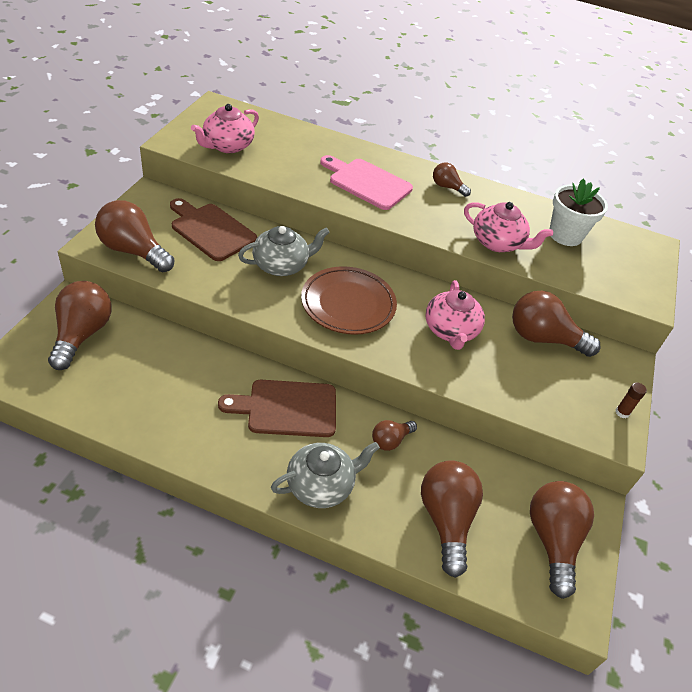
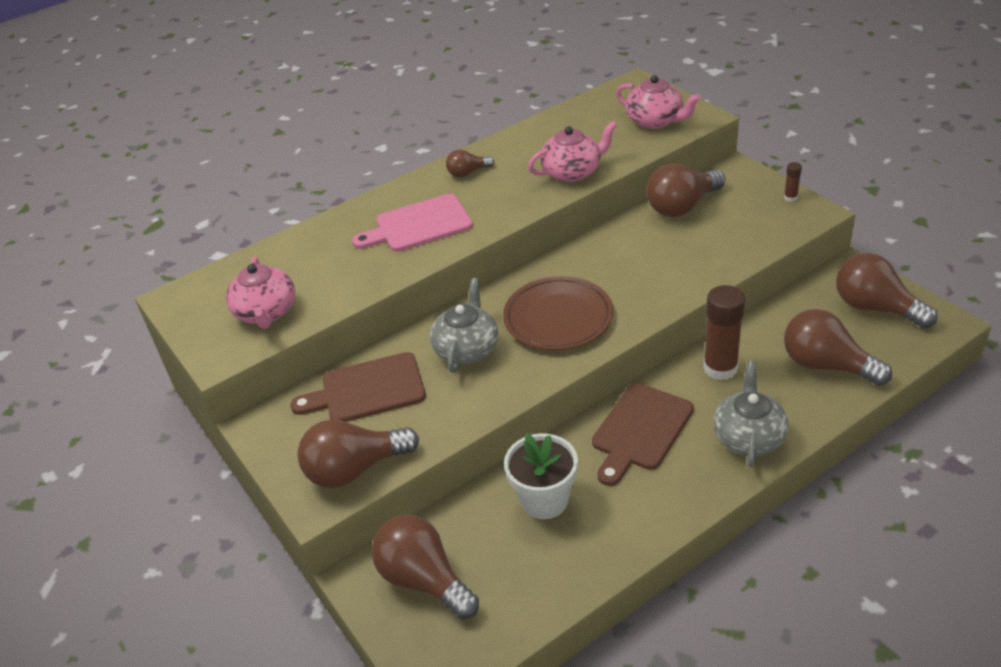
camera: 45 degrees left, 5 degrees down
brown light bulb [372,420,417,451] -> brown glue stick [703,285,745,380]
pink teapot [425,280,485,350] -> pink teapot moved to [616,75,701,129]
white flower pot [550,179,608,246] -> white flower pot moved to [504,433,578,519]

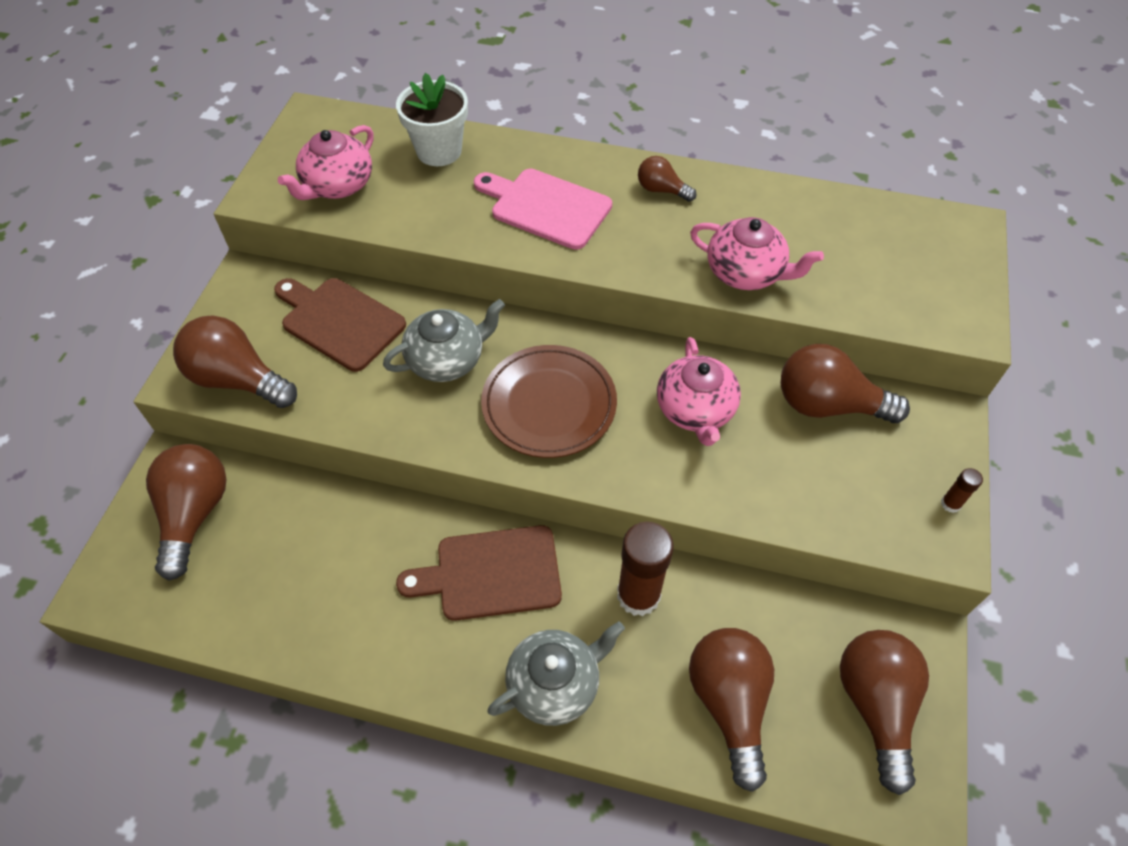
camera: 45 degrees right, 15 degrees up
white flower pot [504,433,578,519] -> white flower pot moved to [396,73,468,166]
pink teapot [616,75,701,129] -> pink teapot moved to [657,337,741,446]

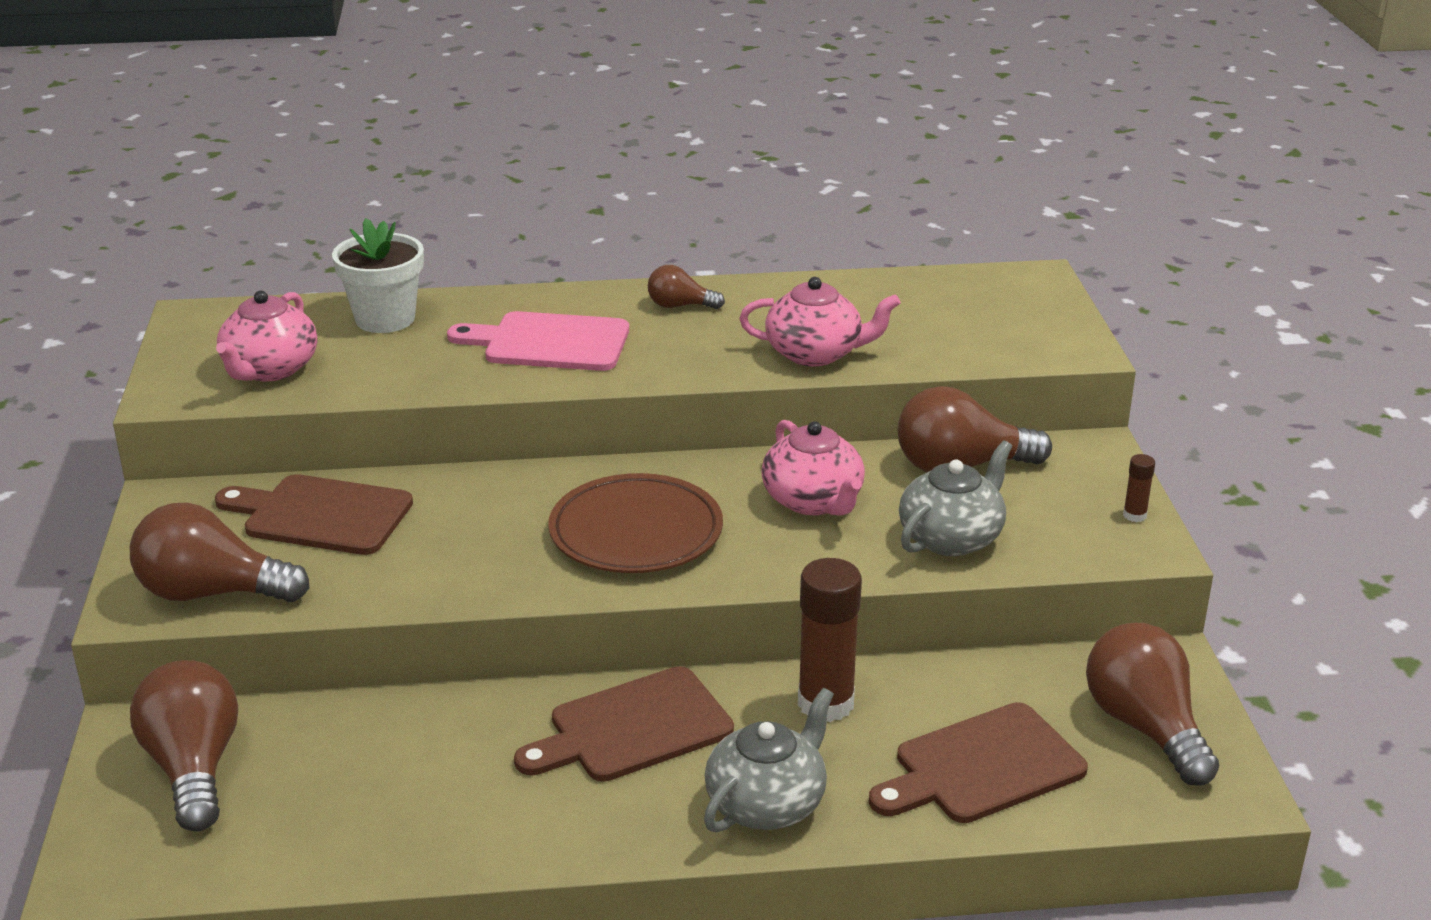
camera: 20 degrees left, 25 degrees down
grey teapot [383,299,505,382] -> grey teapot moved to [899,441,1012,556]
brown light bulb [689,628,774,792] -> brown cutting board [869,702,1088,823]

